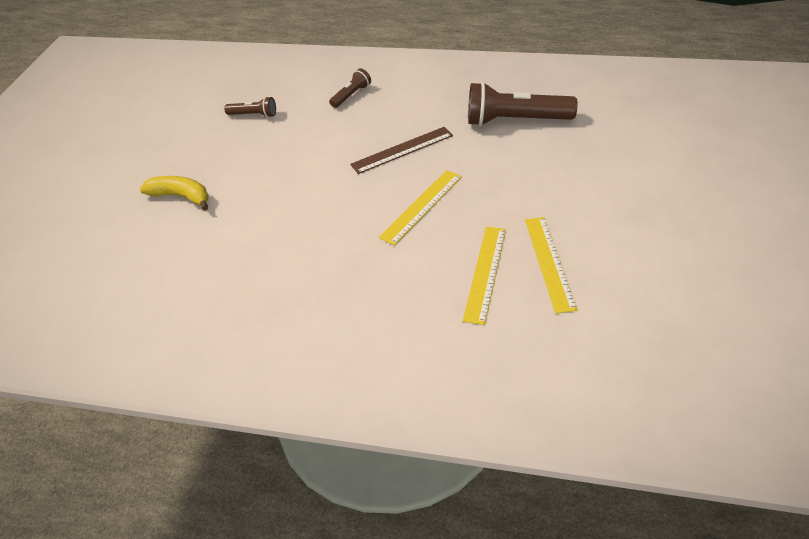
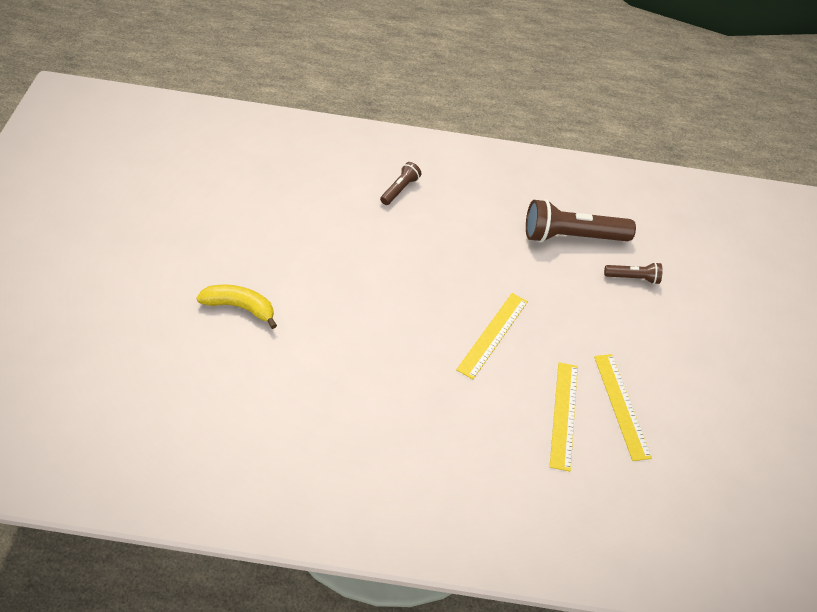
camera: 15 degrees left, 5 degrees up
brown flashlight [224,97,276,118] -> brown flashlight moved to [604,262,663,284]
brown ruler [350,127,453,174] -> none

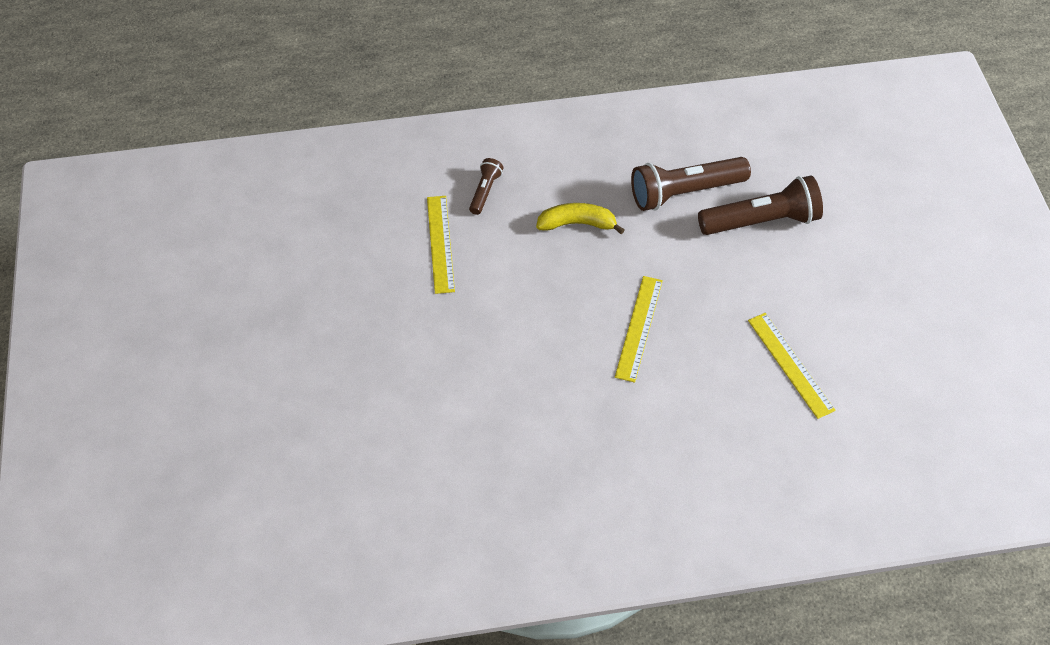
camera: 10 degrees left, 5 degrees up
yellow banana [196,285,277,329] -> yellow banana moved to [536,203,624,234]
yellow ruler [550,362,578,472] -> yellow ruler moved to [427,196,455,294]
brown flashlight [604,262,663,284] -> brown flashlight [698,176,823,235], size x1.99

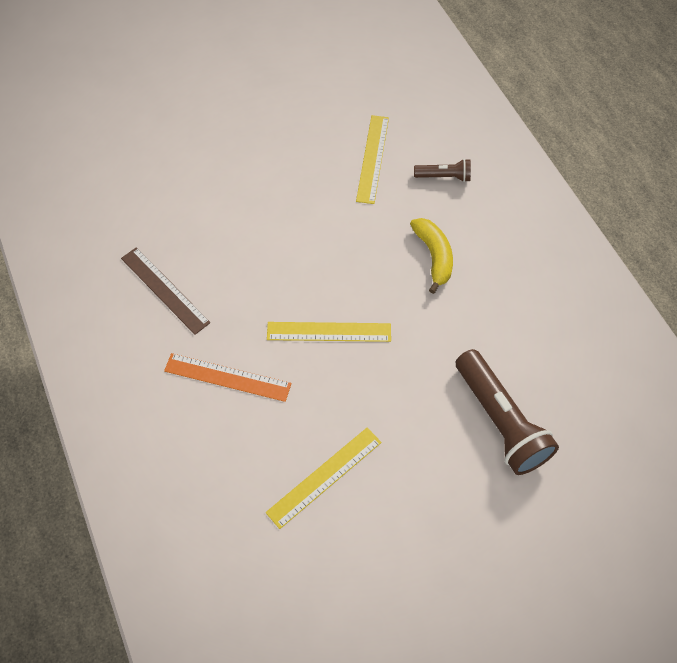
camera: 75 degrees right, 5 degrees up
yellow ruler [427,196,455,294] -> yellow ruler turned 60 degrees counterclockwise [356,115,389,204]
brown flashlight [631,157,751,211] -> none
none -> brown ruler [121,247,211,335]
none -> orange ruler [164,353,291,402]

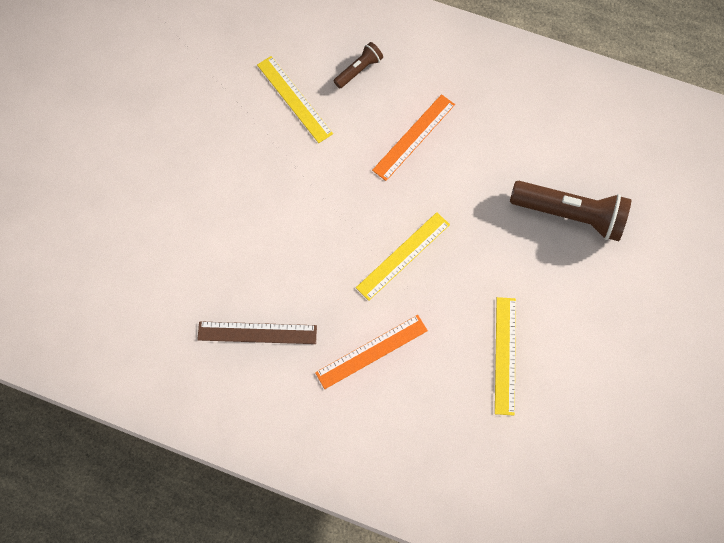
camera: 45 degrees left, 10 degrees up
yellow banana [410,218,453,294] -> orange ruler [372,94,455,181]

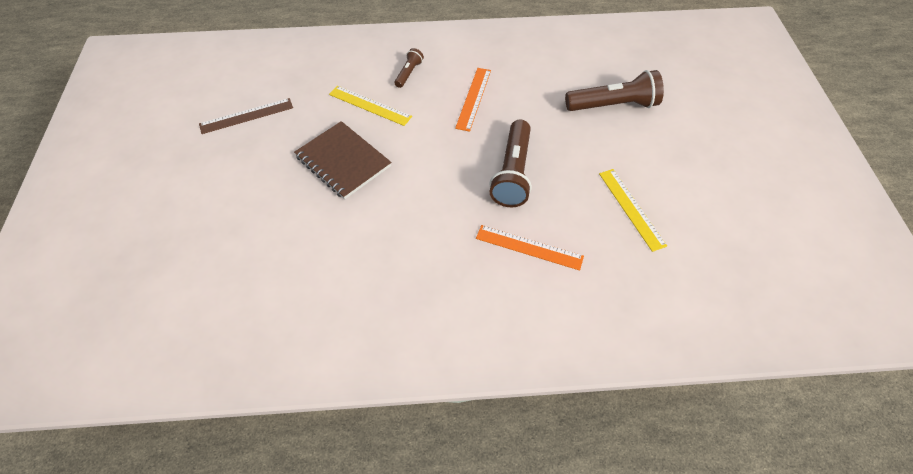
camera: 25 degrees left, 15 degrees down
brown ruler [197,321,317,344] -> brown ruler moved to [199,98,293,134]
orange ruler [315,315,428,389] -> orange ruler turned 75 degrees clockwise [476,225,584,271]
yellow ruler [356,212,450,301] -> brown flashlight [489,120,532,207]
none -> brown notebook [294,121,391,199]

